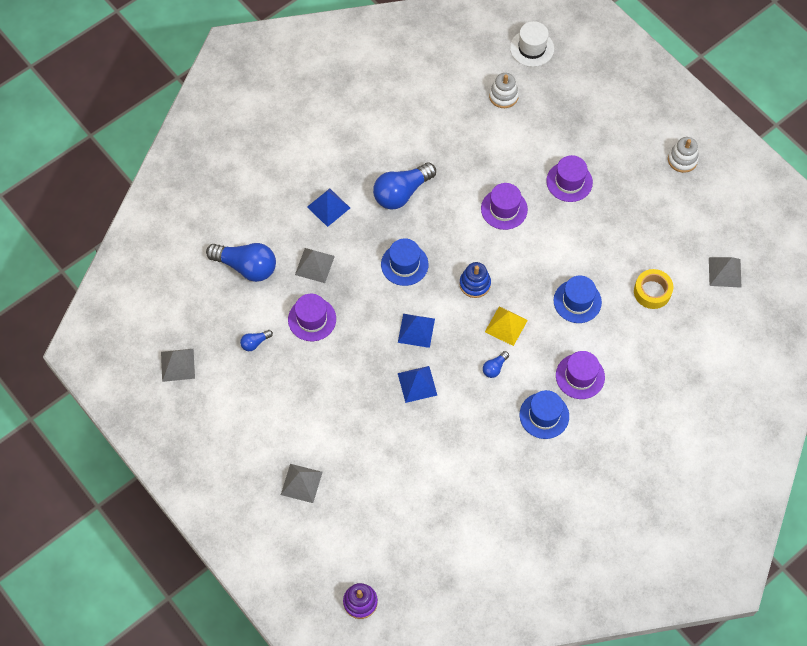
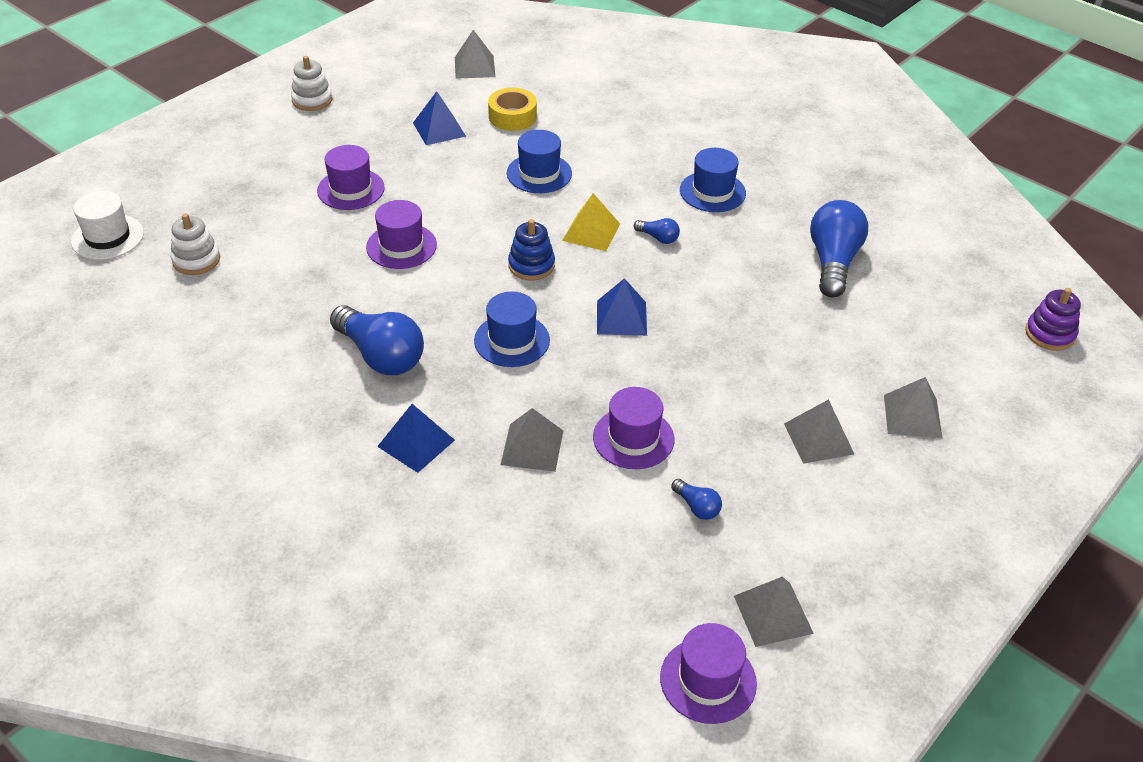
camera: 100 degrees left, 20 degrees down
blue light bulb [206,243,276,282] -> blue light bulb moved to [810,200,868,297]
blue pyramid [398,366,437,403] -> blue pyramid moved to [413,91,466,145]
purple hat [556,351,605,399] -> purple hat moved to [660,623,757,724]
none -> grey pyramid [784,399,854,464]

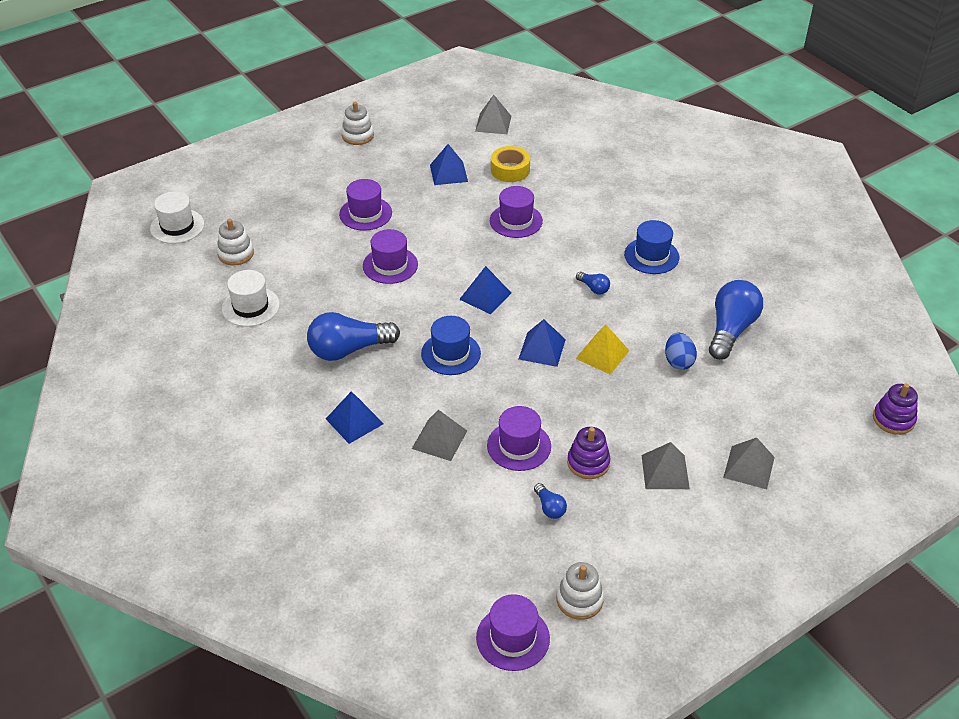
camera: 15 degrees right, 0 degrees up
blue light bulb [330,305,424,375] -> blue light bulb turned 105 degrees clockwise [307,312,400,361]
blue hat [507,130,572,193] -> purple hat [490,186,543,238]
blue stacking toy [508,219,555,280] -> blue pyramid [459,266,511,314]
yellow pyramid [562,193,620,251] -> yellow pyramid moved to [576,325,630,375]
grey pyramid [734,577,814,647] -> white stacking toy [556,562,604,620]
none -> white hat [222,270,280,327]
none -> purple stacking toy [567,427,611,479]
none -> blue egg [665,332,697,370]

